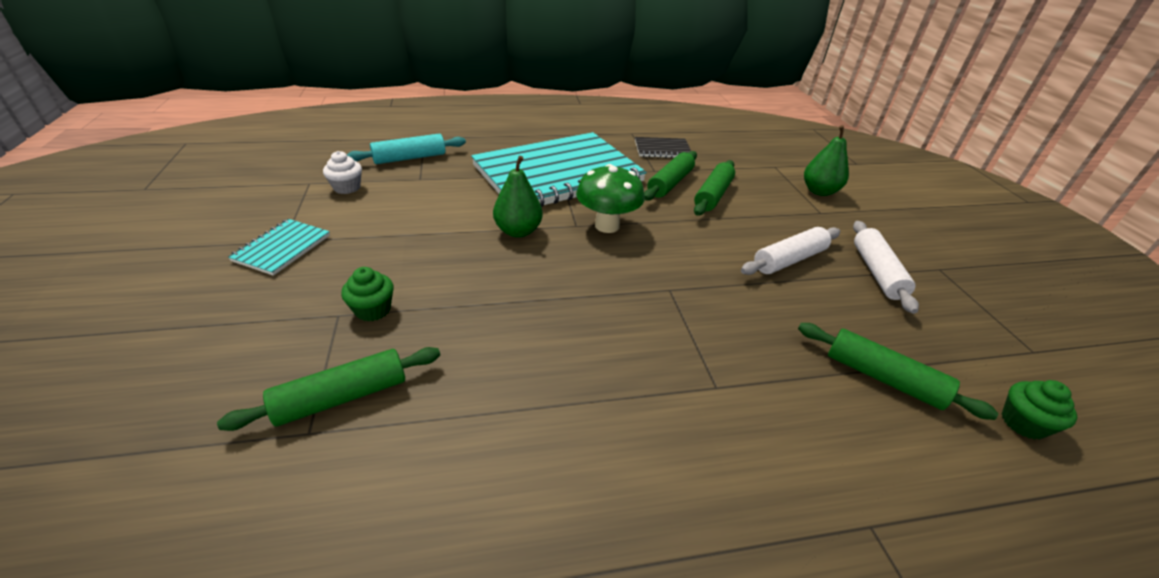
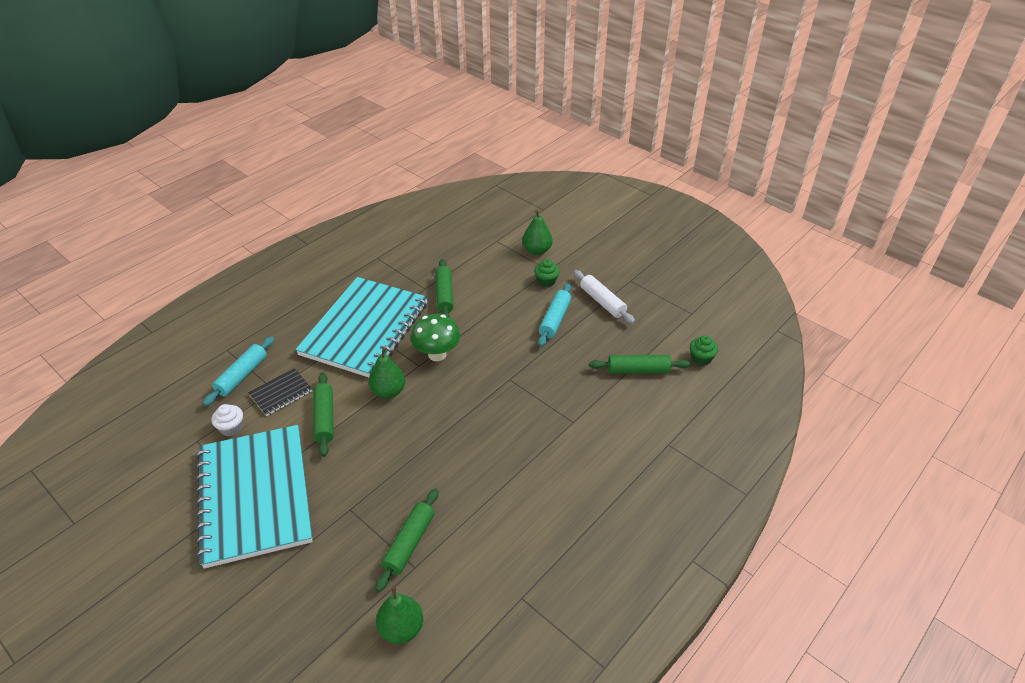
camera: 35 degrees left, 5 degrees up
turquoise notebook [228,219,330,276] -> turquoise notebook [196,425,313,568], size x2.44
green cupcake [341,267,394,322] -> green cupcake moved to [534,259,560,287]
black notebook [635,137,691,158] -> black notebook moved to [248,368,312,416]
green rolling pin [694,160,735,216] -> green rolling pin moved to [313,372,334,457]
white rolling pin [741,227,840,275] -> turquoise rolling pin [538,283,571,347]
none -> green pear [376,586,423,644]

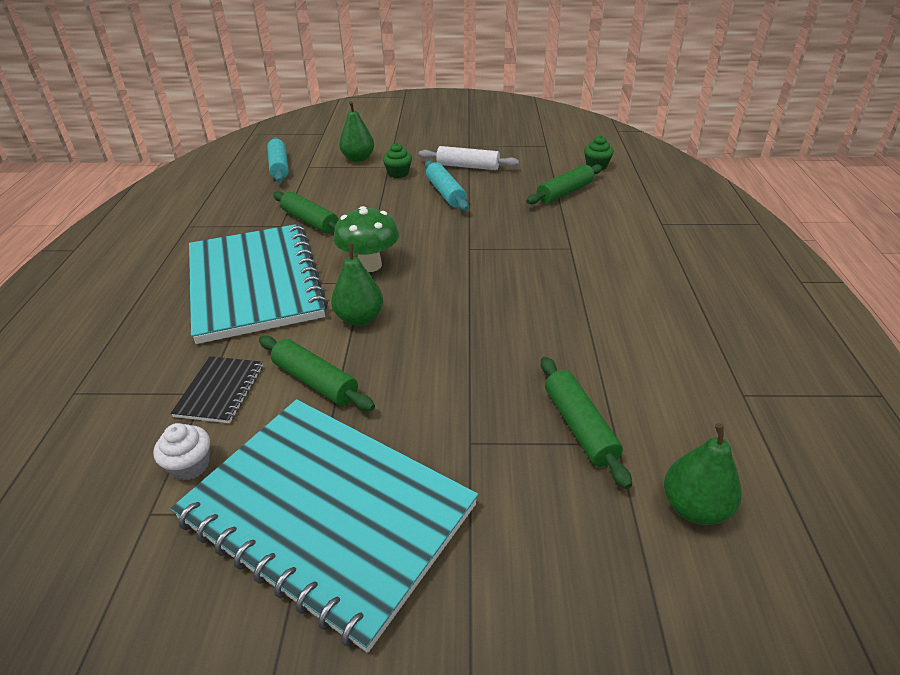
camera: 40 degrees left, 5 degrees down
turquoise rolling pin [203,336,274,406] -> turquoise rolling pin moved to [267,137,289,182]

